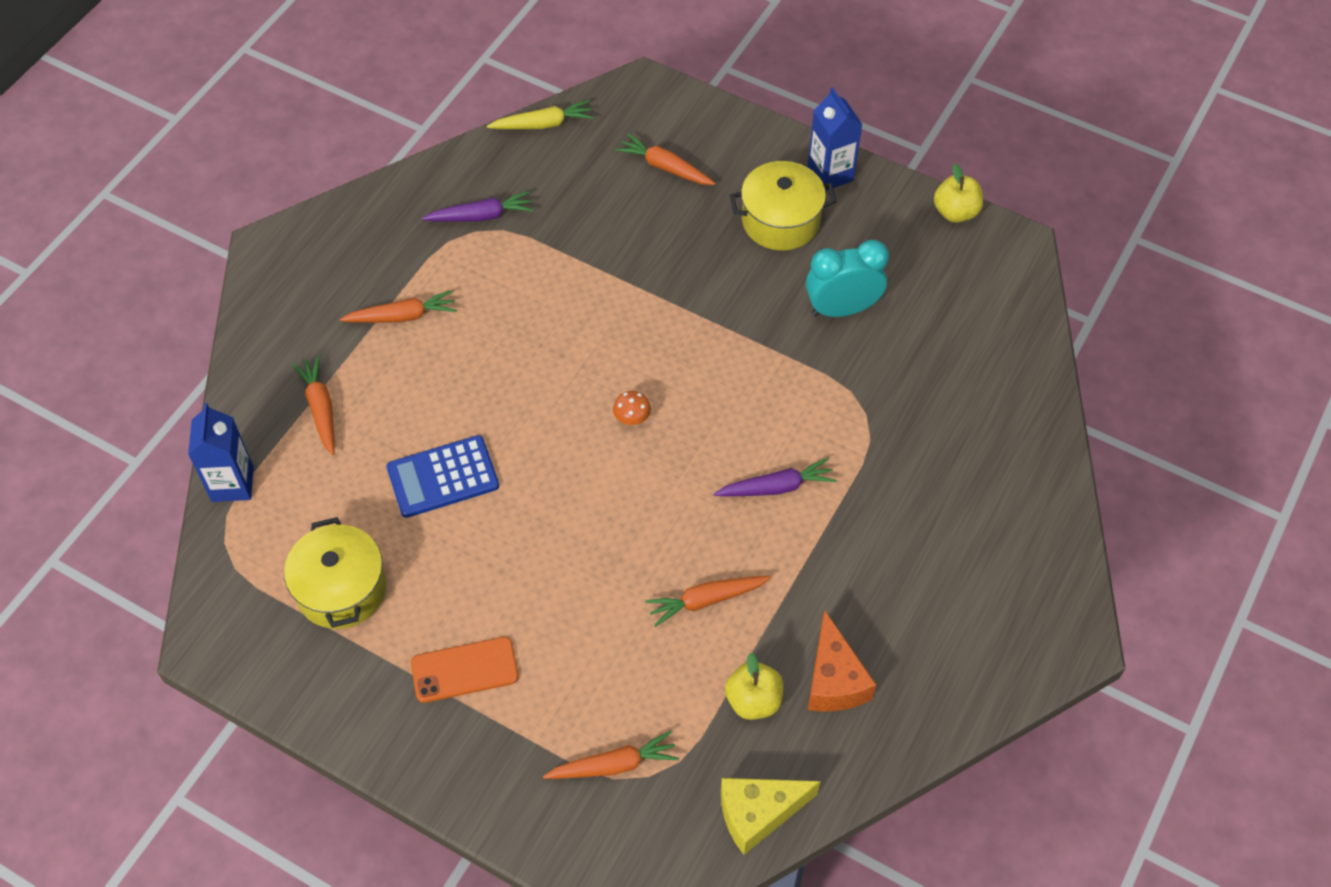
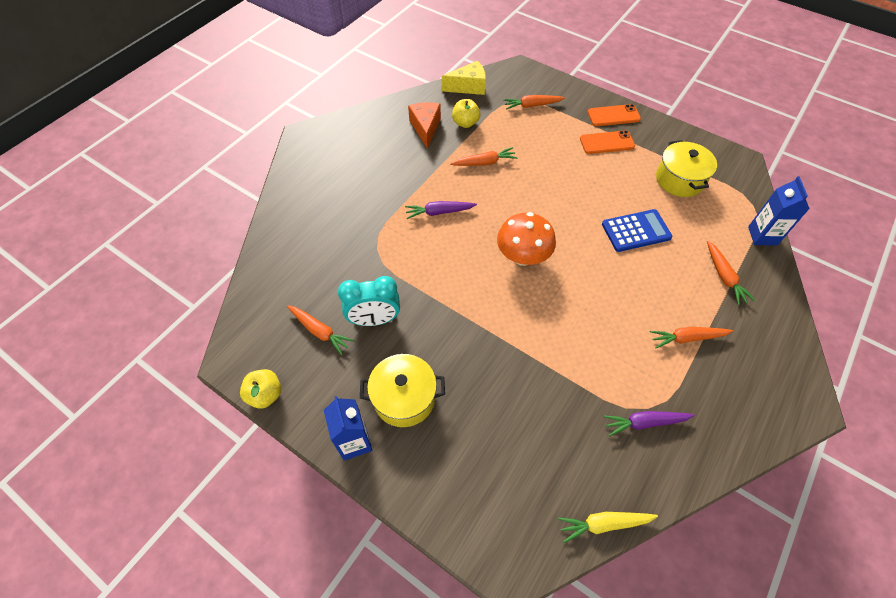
camera: 175 degrees left, 0 degrees up
orange mushroom [613,391,651,425] -> orange mushroom [497,212,556,266], size x2.39
orange carrot [615,133,715,185] -> orange carrot moved to [287,305,354,355]
none -> orange phone [588,104,641,126]

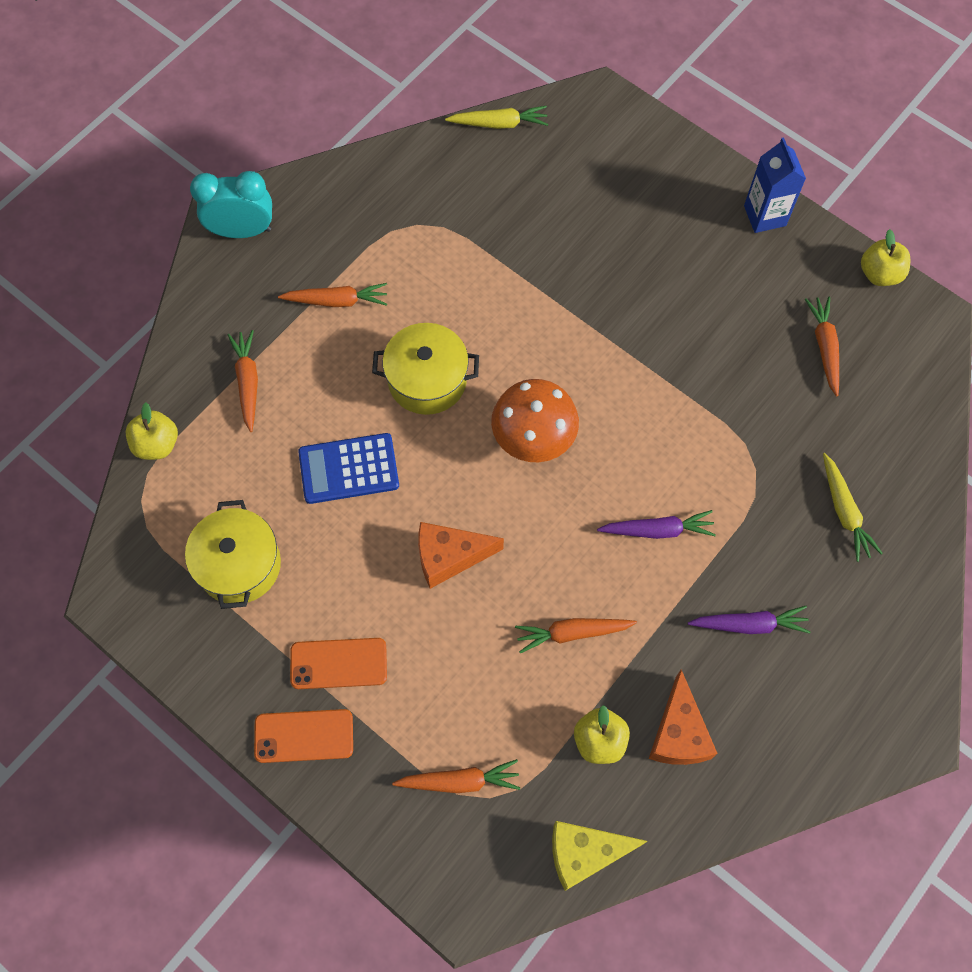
camera: 175 degrees left, 10 degrees up
orange carrot [287,305,354,355] -> orange carrot turned 45 degrees clockwise [805,296,839,397]
turquoise clock [338,276,400,326] -> turquoise clock moved to [190,171,272,238]
yellow pot [360,354,445,427] -> yellow pot moved to [372,323,479,415]
purple carrot [603,411,694,436] -> purple carrot moved to [688,606,810,634]
blue carton [748,176,810,245] -> yellow apple [126,403,178,460]
none -> orange cheese [418,522,504,589]
none -> yellow carrot [823,453,883,562]

